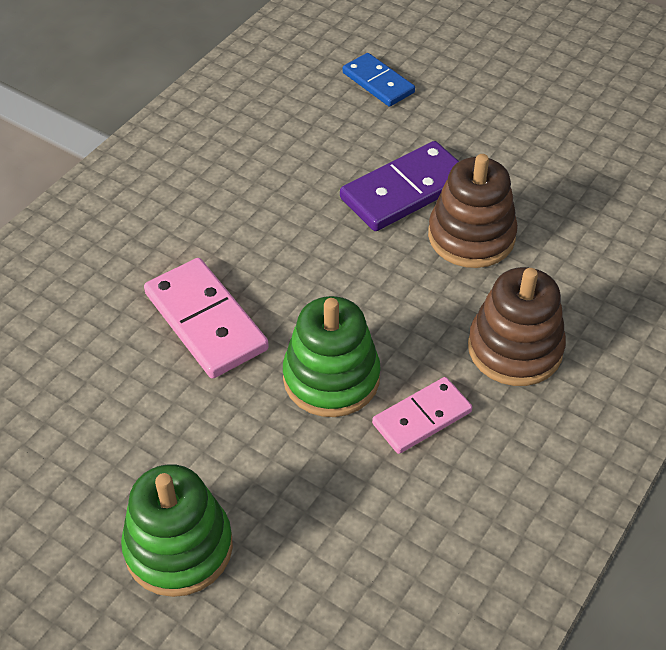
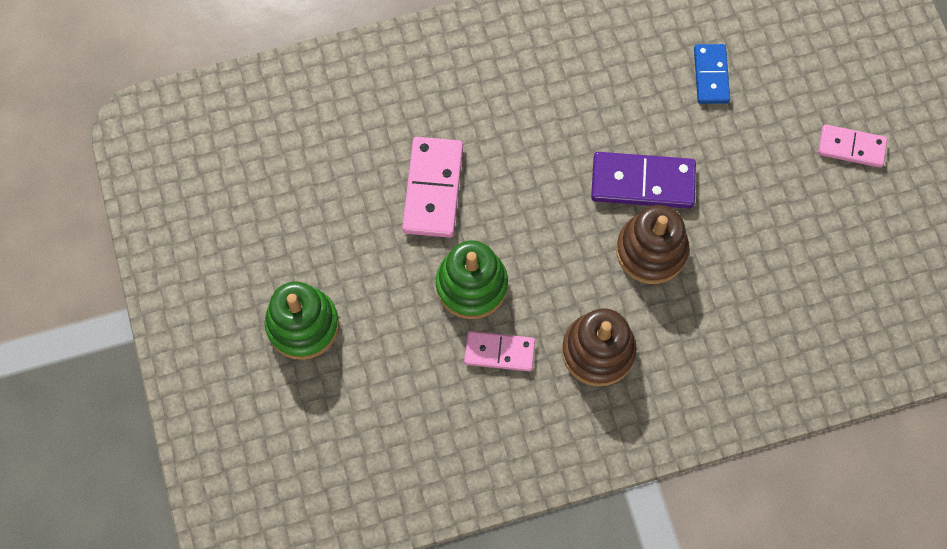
camera: 40 degrees right, 20 degrees up
none -> pink domino [818,124,887,168]

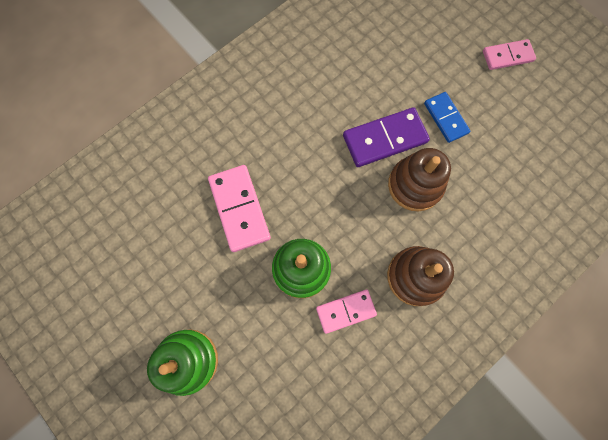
camera: 25 degrees left, 5 degrees up
blue domino [694,44,730,104] -> blue domino moved to [424,92,470,143]

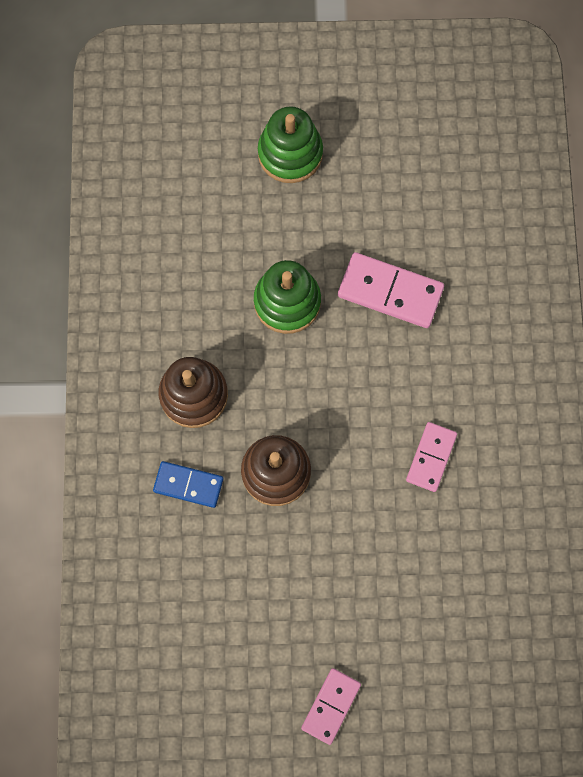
camera: 130 degrees right, 0 degrees up
pink domino [316,290,377,334] -> pink domino moved to [406,422,457,492]
purple domino [343,107,430,167] -> none
blue domino [424,92,470,143] -> blue domino moved to [153,461,223,508]

